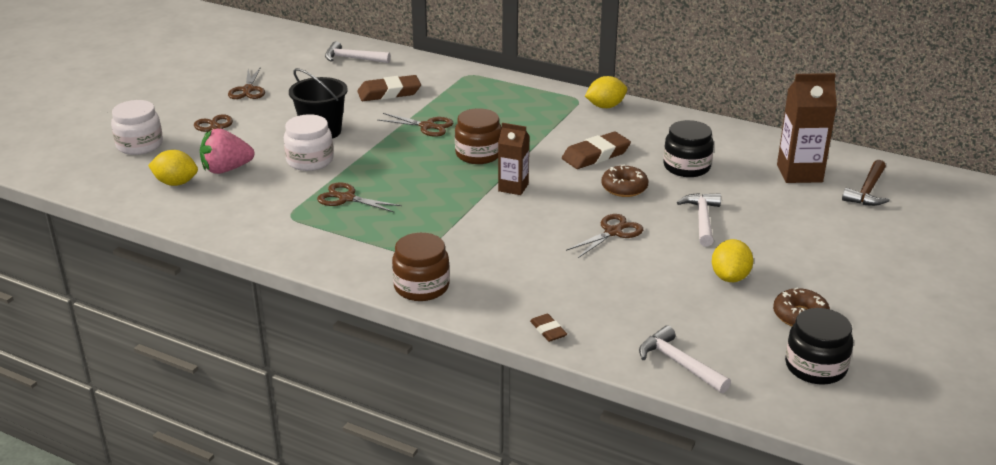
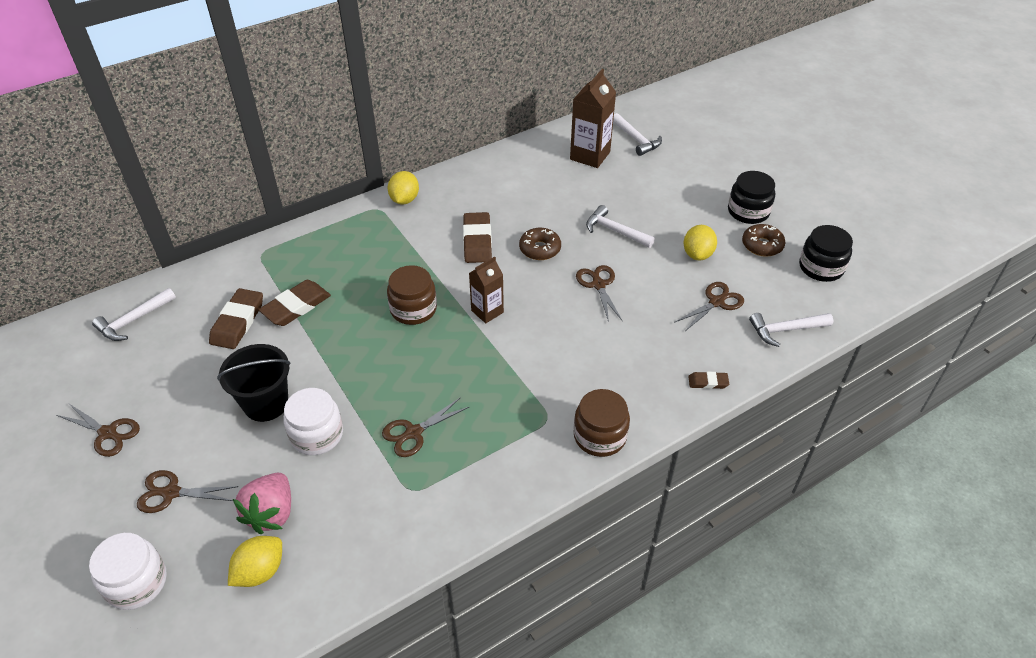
camera: 60 degrees left, 15 degrees up
brown scissors [378,113,453,137] -> brown scissors moved to [674,282,744,331]
black jar [663,120,714,177] -> black jar moved to [728,171,775,224]
yellow lemon [712,239,753,282] -> yellow lemon turned 60 degrees clockwise [683,225,717,260]
brown hammer [842,160,890,206] -> white hammer [613,113,662,156]
none -> brown eraser [259,280,331,326]

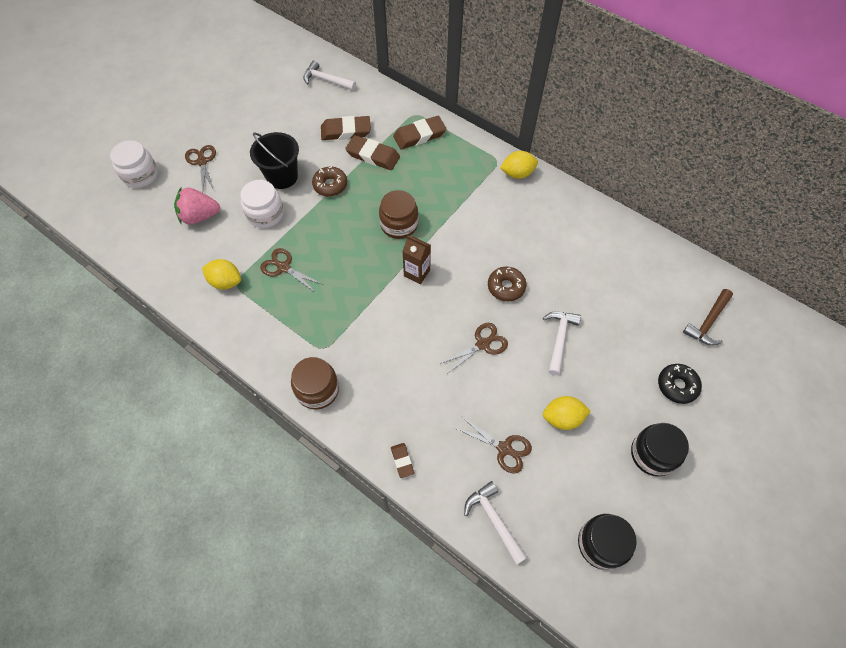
camera: 70 degrees right, 15 degrees up
brown scissors [57,403,140,457] -> none
yellow lemon [228,536,282,587] -> yellow lemon moved to [202,259,241,289]
brown eraser [463,212,492,263] -> brown eraser moved to [393,116,446,149]
brown carton [570,69,616,168] -> none
white hammer [613,113,662,156] -> brown hammer [683,289,733,345]
brown donut [742,224,786,257] -> brown donut moved to [312,166,347,197]
none -> black donut [658,364,702,404]

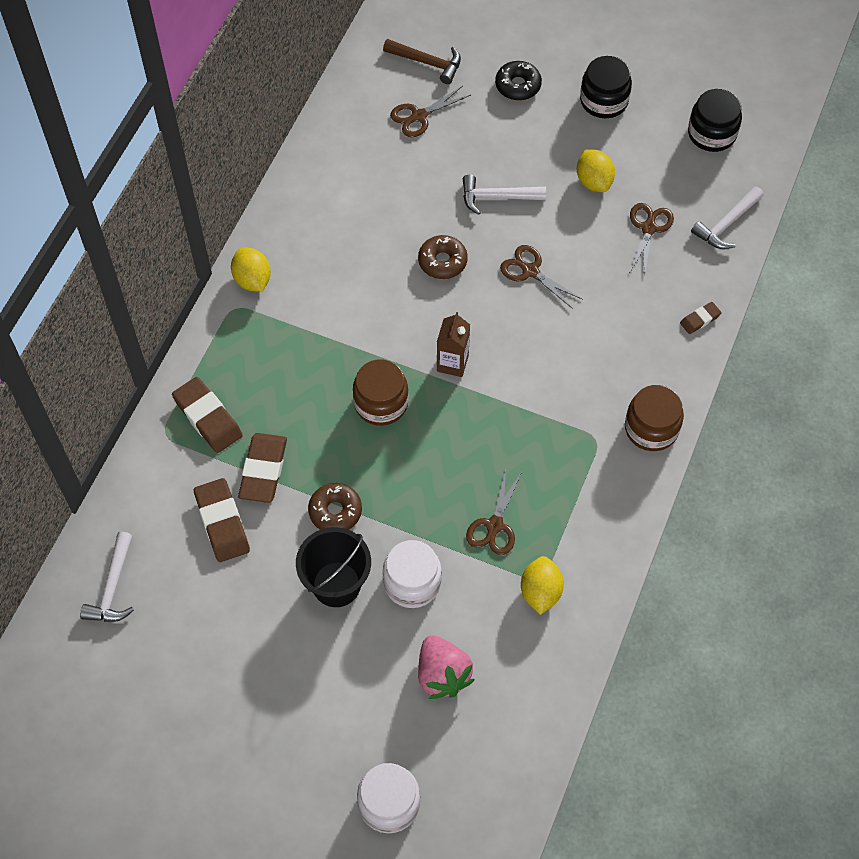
camera: 105 degrees left, 0 degrees up
brown scissors [185,145,216,192] -> brown scissors moved to [390,86,471,137]

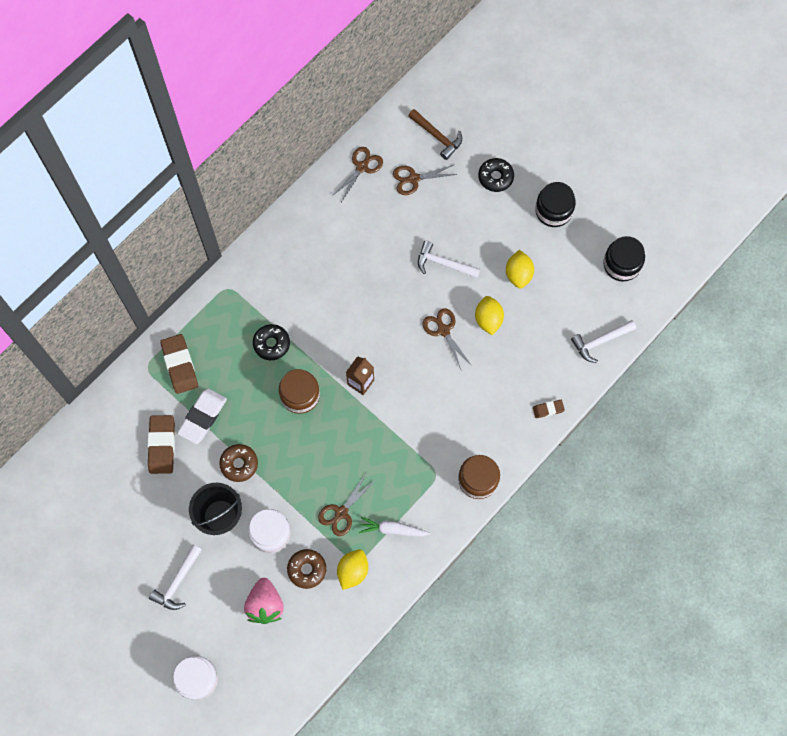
camera: 20 degrees right, 10 degrees up
white hammer [80,531,134,622] -> white hammer moved to [149,545,202,610]
yellow lemon [231,248,271,292] -> yellow lemon moved to [475,296,504,335]
brown eraser [238,433,287,503] -> white eraser [177,388,227,444]
brown donut [418,235,468,279] -> brown donut moved to [287,549,326,589]
brown scissors [630,203,674,278] -> brown scissors moved to [332,147,383,202]
none -> black donut [253,324,290,360]
none -> white carrot [359,517,430,536]

